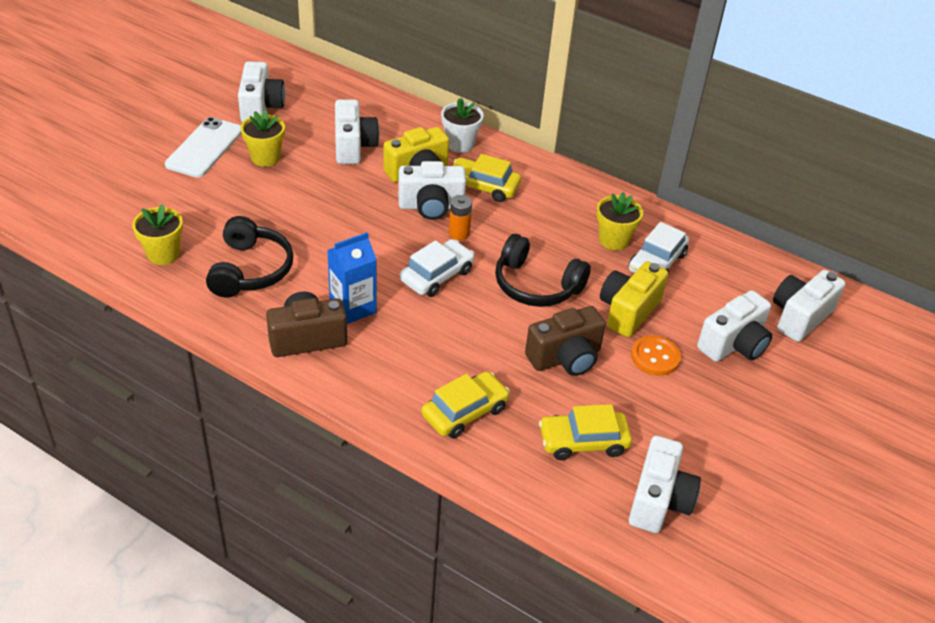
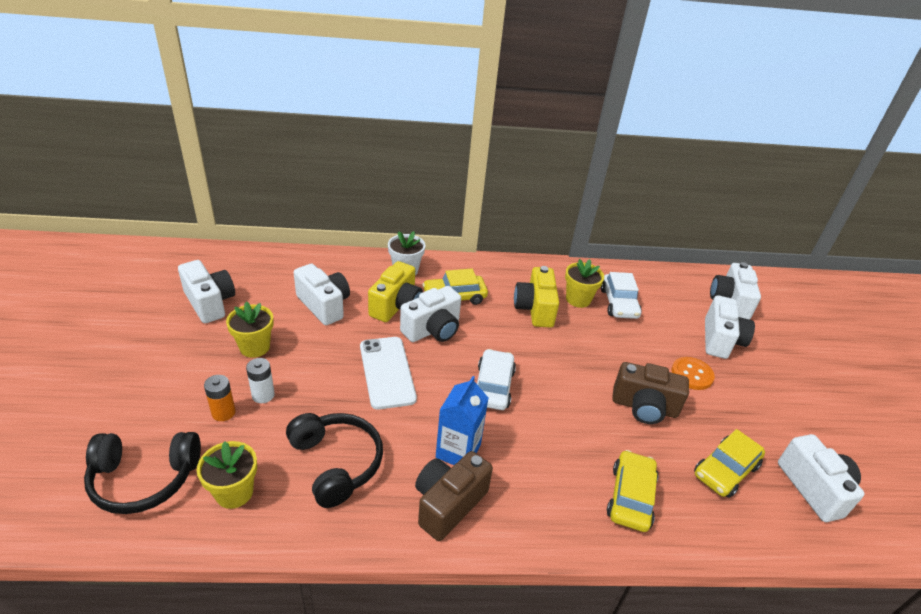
camera: 35 degrees left, 5 degrees down
white phone [165,117,242,178] -> white phone moved to [360,337,417,410]
orange battery [449,195,472,240] -> orange battery moved to [204,375,236,421]
black headphones [495,234,591,307] -> black headphones moved to [84,432,201,514]
brown camera [525,306,606,376] -> brown camera turned 75 degrees clockwise [612,362,689,424]
yellow camera [600,261,668,337] -> yellow camera moved to [514,266,559,328]
none -> white battery [246,358,275,403]

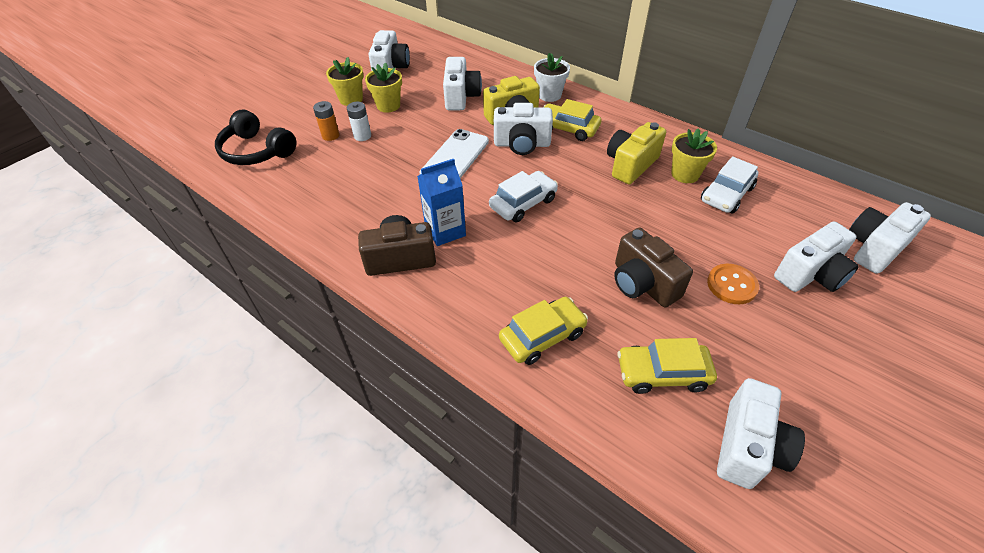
camera: 45 degrees right, 10 degrees up
yellow flower pot [197,441,257,509] -> yellow flower pot moved to [326,57,364,106]
black headphones [286,413,383,508] -> none

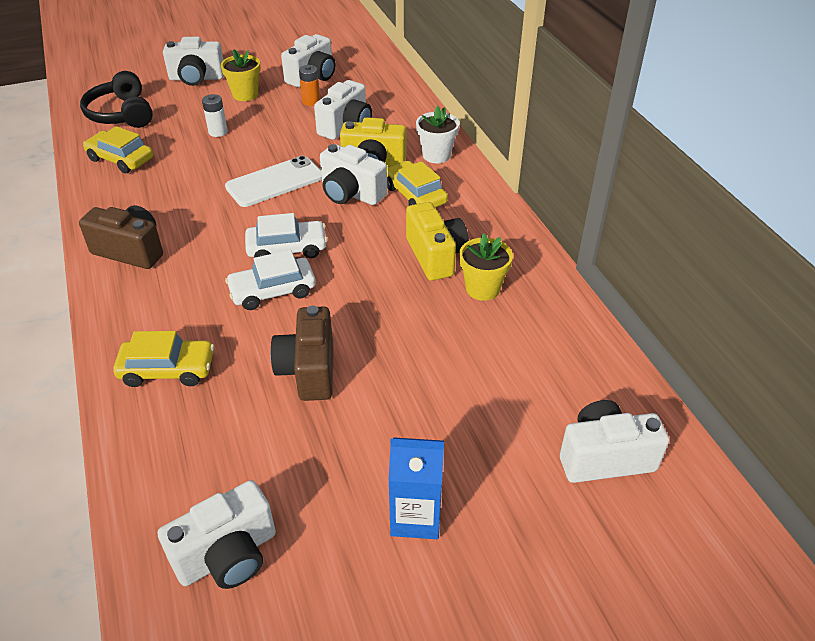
camera: 30 degrees right, 5 degrees down
orange battery [313,101,339,141] -> orange battery moved to [299,65,320,106]
yellow flower pot [365,62,402,113] -> none
blue carton [417,159,466,246] -> blue carton moved to [389,437,444,539]
yellow camera [607,122,666,184] -> yellow camera turned 90 degrees clockwise [406,202,469,281]
yellow car [617,338,717,394] -> yellow car moved to [83,126,153,173]
white car [701,156,759,213] -> white car moved to [225,250,316,310]
orange button [707,264,759,304] -> none
white camera [774,221,859,292] -> white camera moved to [163,37,224,86]

